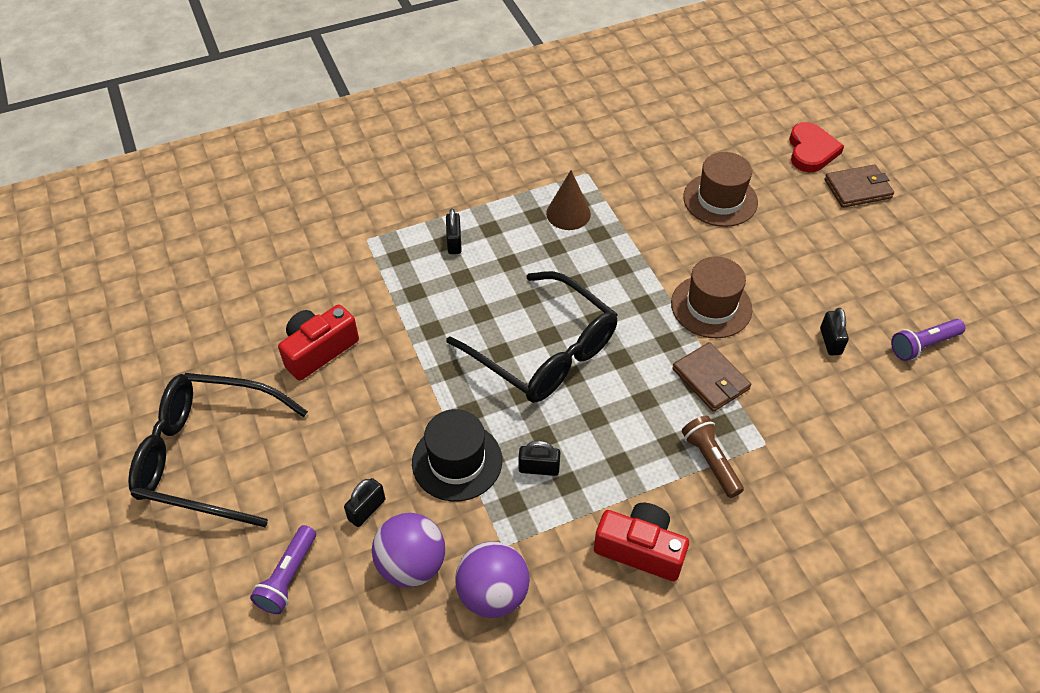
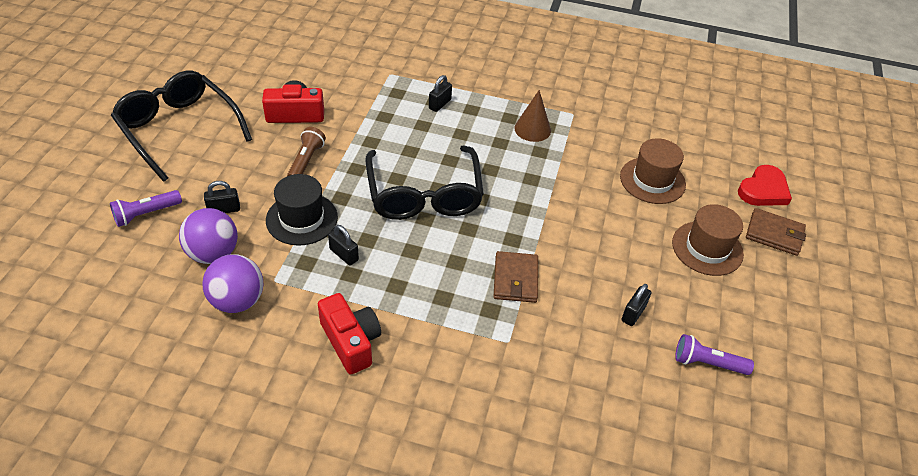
camera: 35 degrees right, 5 degrees down
brown hat [671,257,752,338] -> brown hat moved to [672,204,744,276]
brown flashlight [682,416,744,498] -> brown flashlight moved to [287,127,326,176]

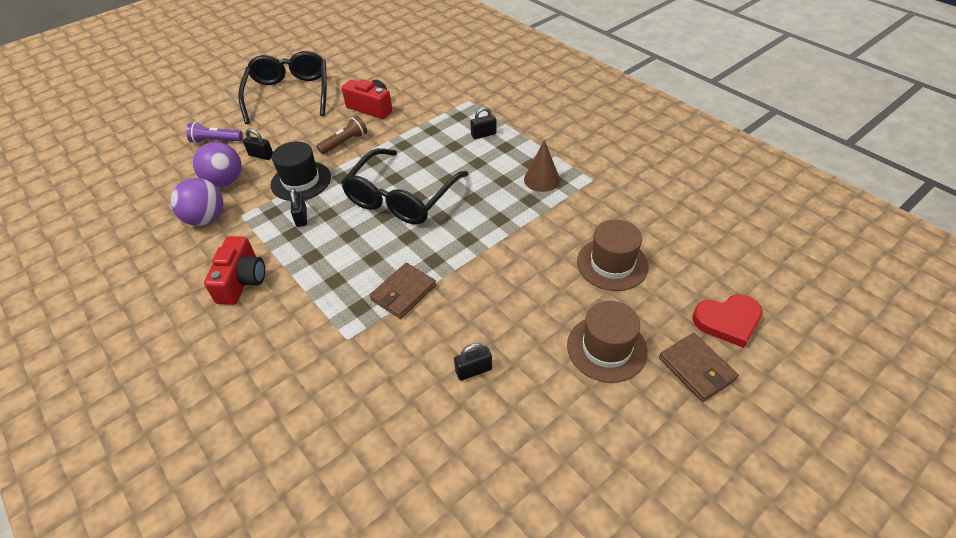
camera: 40 degrees right, 0 degrees up
purple flashlight [675,334,754,375] -> none

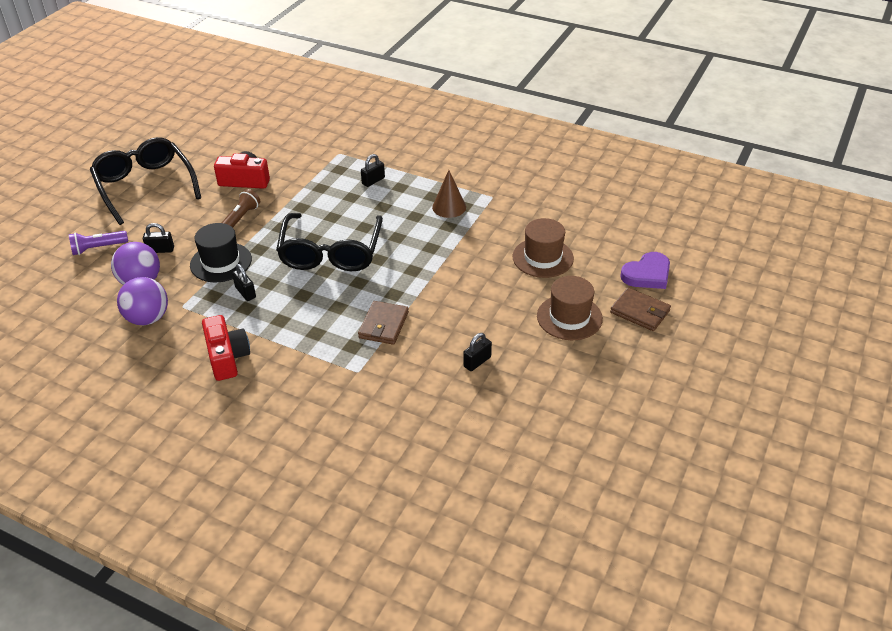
camera: 25 degrees left, 5 degrees down
red heart [692,295,763,348] -> purple heart [620,252,670,289]

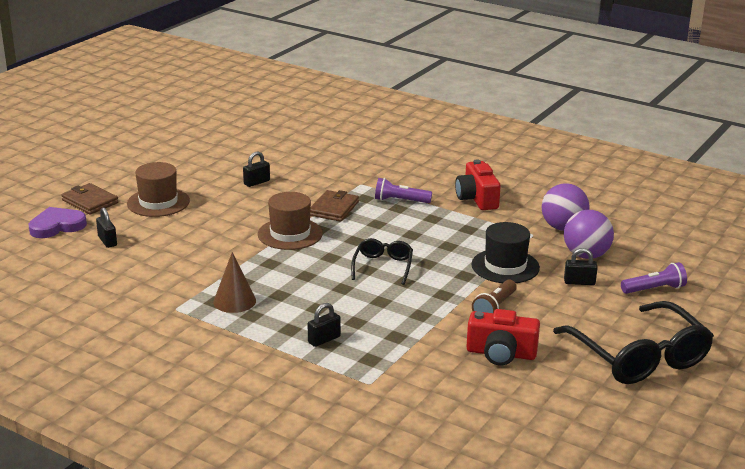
camera: 175 degrees left, 15 degrees down
black padlock [232,264,256,301] -> black padlock moved to [96,207,117,248]
black glasses [276,213,383,271] -> black glasses [351,238,413,285], size x0.52
brown hat [512,218,574,278] -> brown hat moved to [258,192,323,250]
none -> purple flashlight [375,178,432,203]

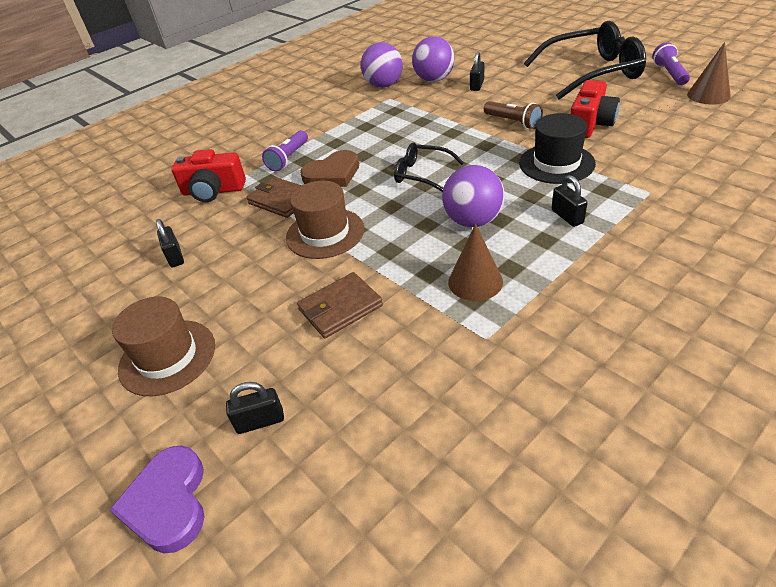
camera: 70 degrees left, 15 degrees up
brown wallet [61,183,119,214] -> brown wallet moved to [297,272,383,338]
red camera [455,159,501,210] -> red camera moved to [171,149,246,202]
black hat [471,222,540,283] -> black hat moved to [519,113,596,184]
purple flashlight [621,262,687,294] -> purple flashlight moved to [652,42,690,85]
none -> brown heart [300,150,359,187]
none -> purple ball [442,165,505,227]
none -> brown cone [687,42,731,105]

